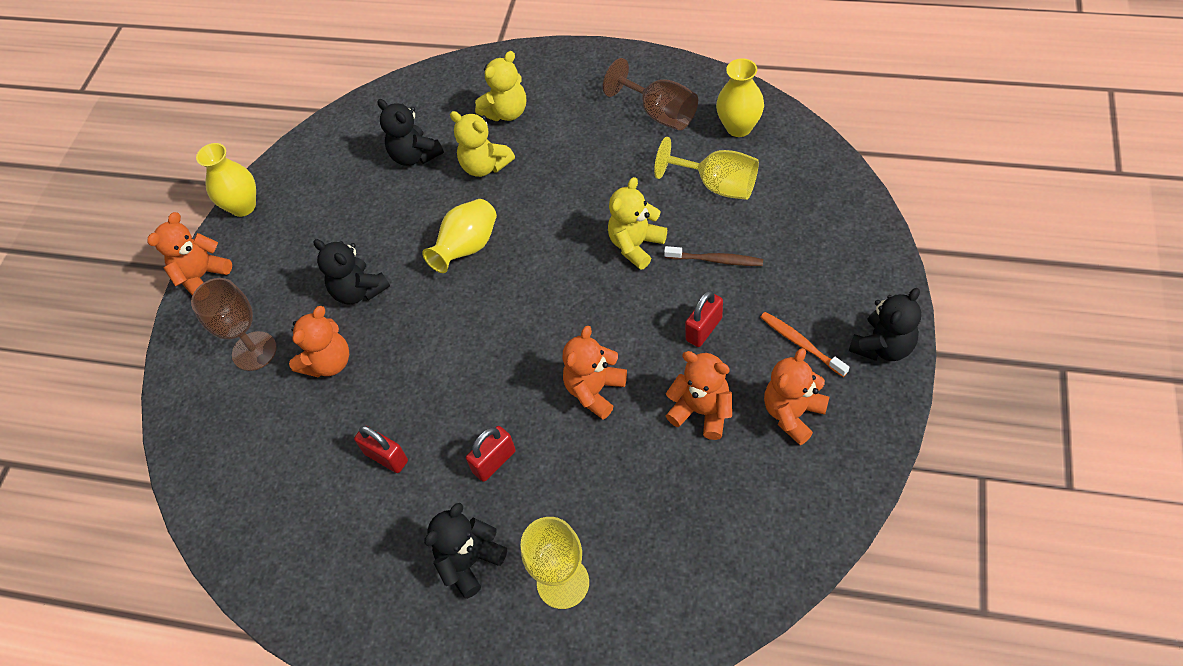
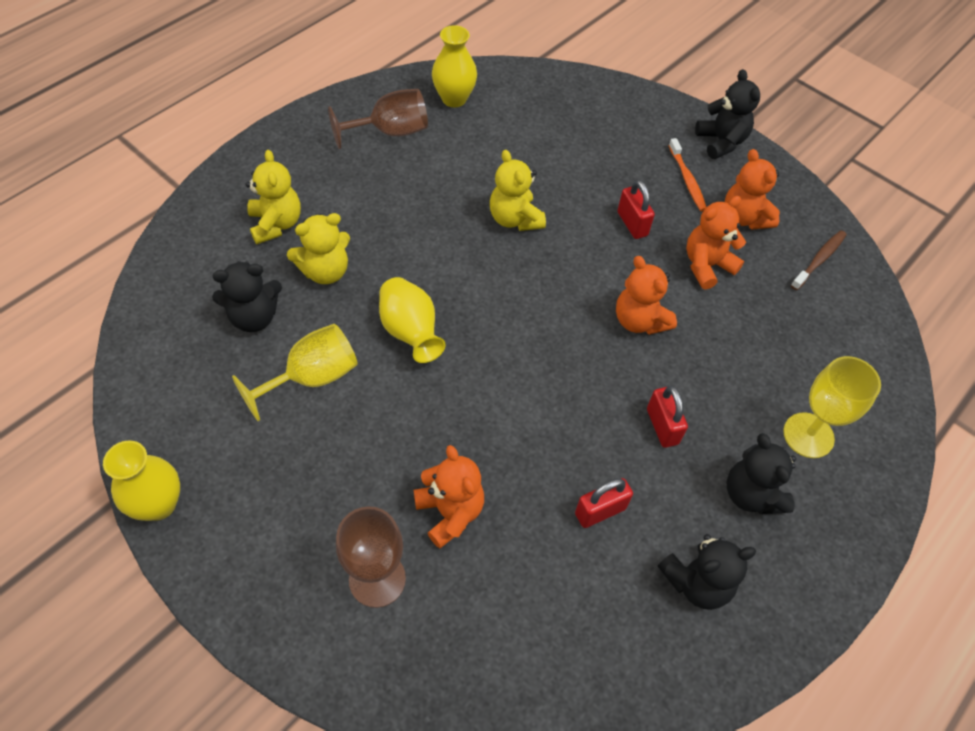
camera: 70 degrees left, 0 degrees up
orange teddy bear [147,212,232,295] -> none
black teddy bear [314,239,390,305] -> black teddy bear moved to [657,534,756,610]
yellow goblet [654,137,759,200] -> yellow goblet moved to [232,324,358,421]
brown toothbrush [664,246,763,266] -> brown toothbrush moved to [791,230,846,290]
orange toothbrush [760,312,849,377] -> orange toothbrush turned 90 degrees counterclockwise [669,138,706,211]

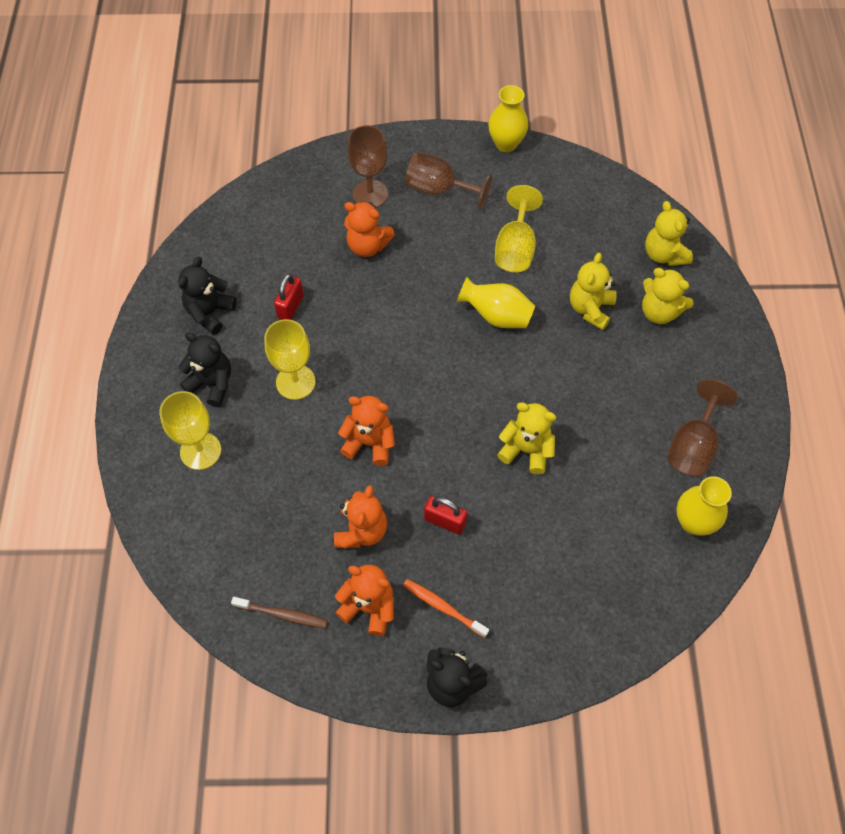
camera: 140 degrees right, 5 degrees up
black teddy bear [212,261,282,332] -> none
red padlock [647,386,688,448] -> yellow goblet [264,319,316,400]
brown toothbrush [791,230,846,290] -> brown toothbrush turned 75 degrees counterclockwise [231,597,328,628]
none -> brown goblet [405,152,492,210]
none -> yellow teddy bear [645,201,693,266]

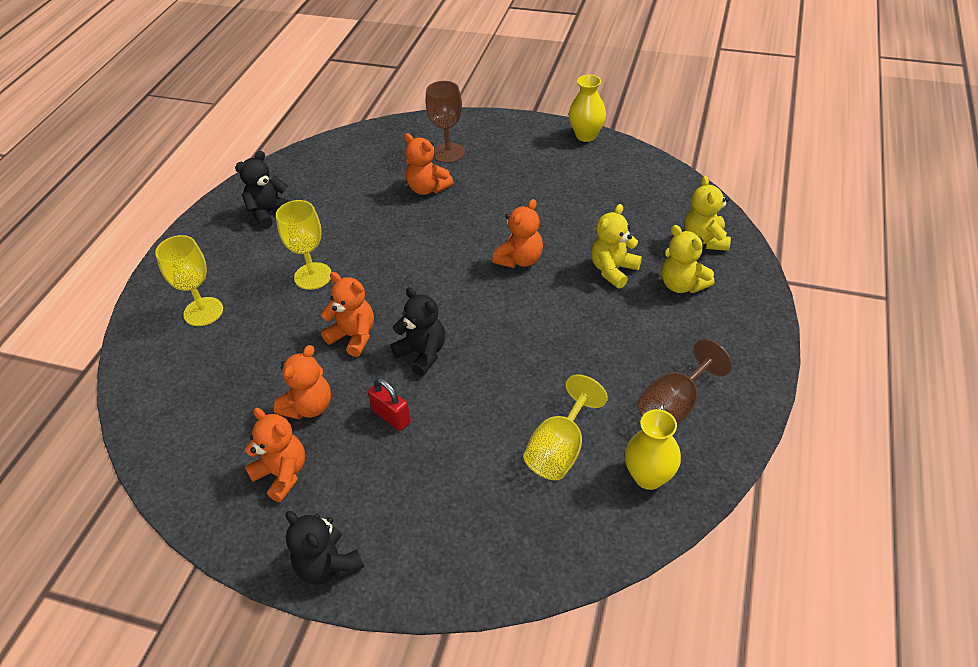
camera: 20 degrees right, 15 degrees down
black teddy bear [178,333,231,407] -> black teddy bear moved to [391,287,445,376]
brown toothbrush [231,597,328,628] -> none
red padlock [274,274,304,320] -> none
orange toothbrush [403,579,489,638] -> none
brown goblet [405,152,492,210] -> none
yellow vase [457,277,535,328] -> orange teddy bear [492,199,543,268]
yellow goblet [495,185,543,272] -> yellow goblet moved to [523,375,608,480]
yellow teddy bear [497,402,556,474] -> none

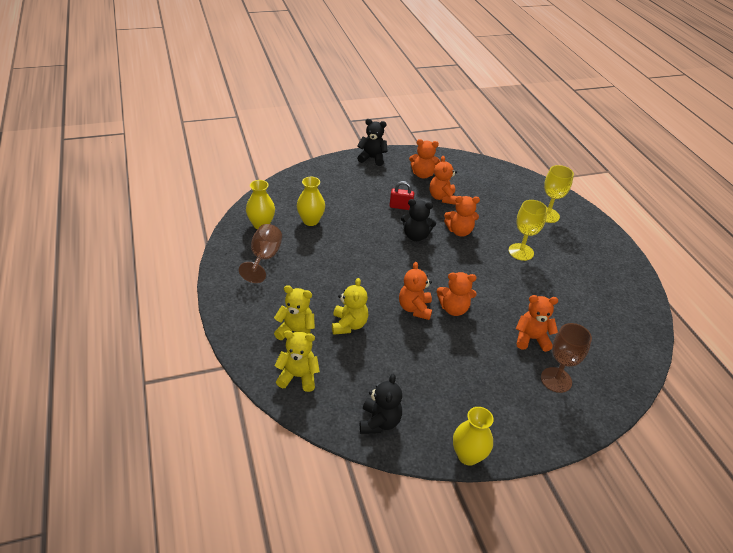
camera: 140 degrees right, 5 degrees down
black teddy bear [235,151,289,229] -> black teddy bear moved to [360,374,402,434]
yellow goblet [523,375,608,480] -> yellow vase [297,177,325,226]
yellow teddy bear [684,176,731,251] -> yellow teddy bear turned 45 degrees counterclockwise [274,330,320,392]
none -> orange teddy bear [437,272,477,316]

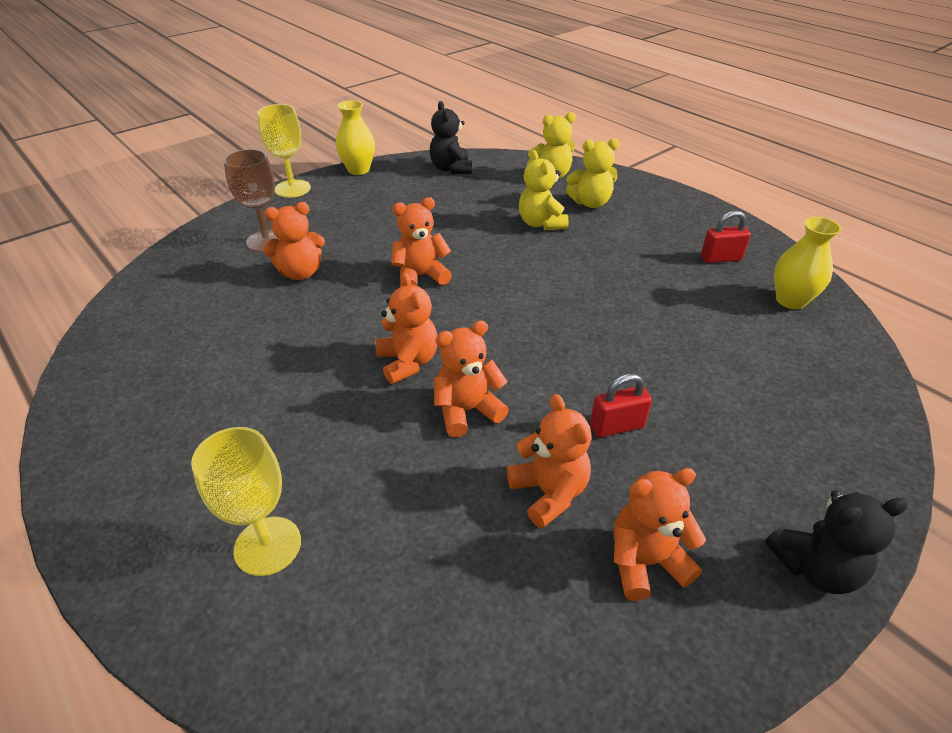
camera: 160 degrees right, 0 degrees up
brown goblet [239,224,282,283] -> red padlock [701,210,751,263]
yellow vase [297,177,325,226] -> none
orange teddy bear [399,262,432,320] -> orange teddy bear moved to [375,273,437,384]
black teddy bear [401,199,436,241] -> none
yellow goblet [508,200,548,261] -> yellow goblet moved to [257,104,311,198]

